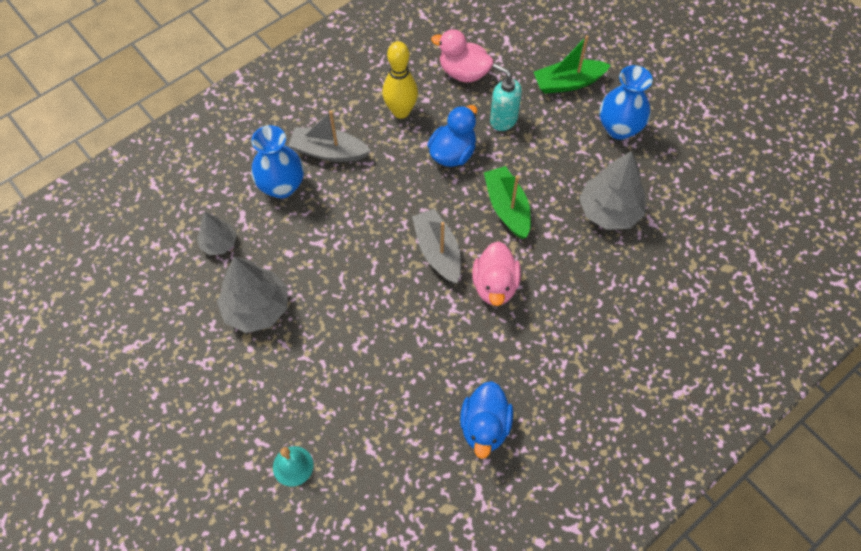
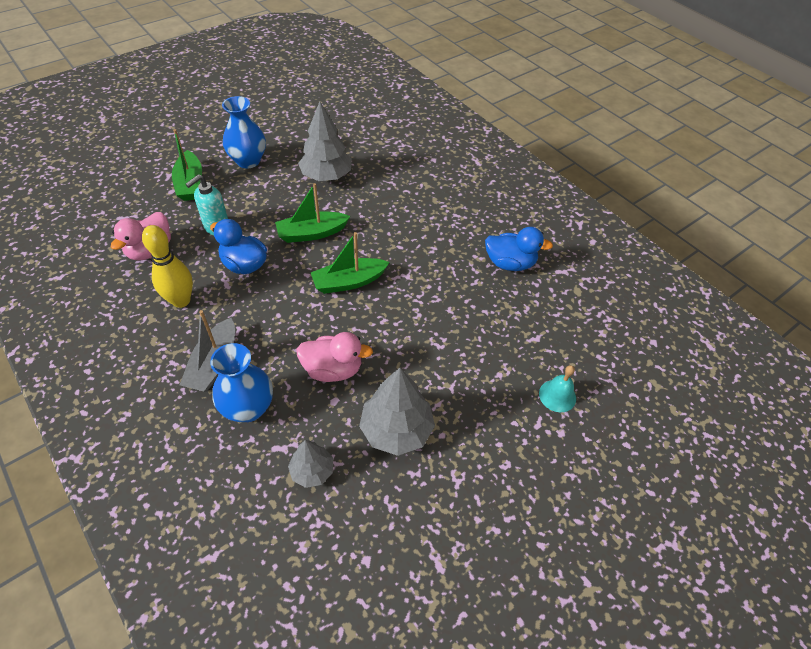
camera: 90 degrees left, 10 degrees down
grey boat [412,209,461,284] -> green boat [311,232,389,294]
pink duck [472,241,521,306] -> pink duck moved to [296,332,373,382]

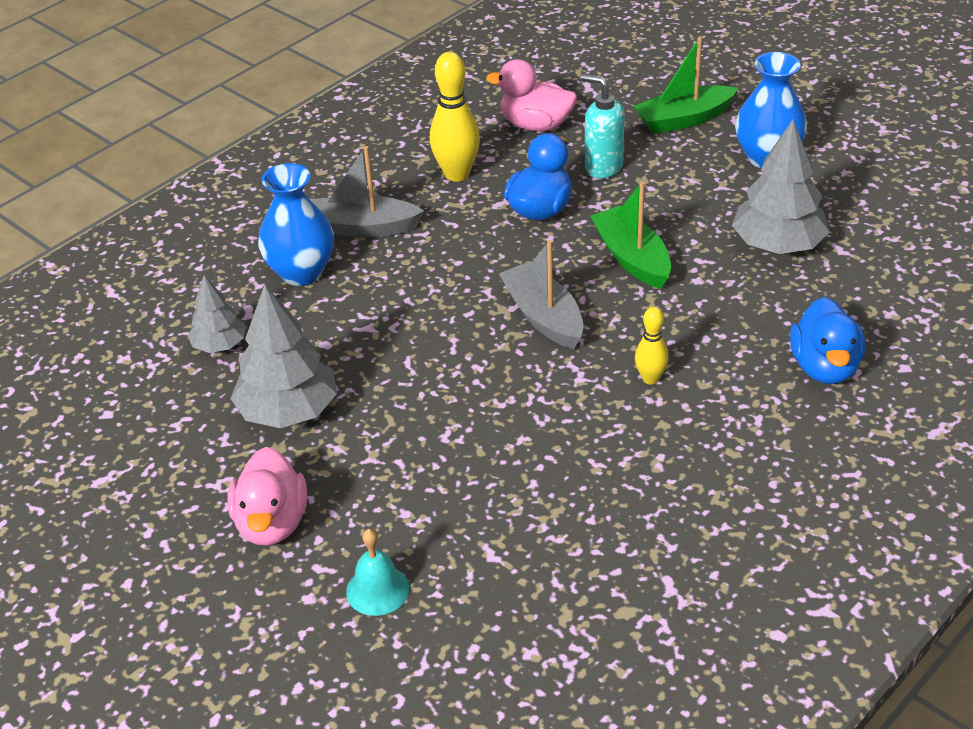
camera: 85 degrees right, 10 degrees down
pink duck [296,332,373,382] -> pink duck moved to [227,447,307,545]
green boat [311,232,389,294] -> grey boat [499,240,584,349]
blue duck [485,227,553,271] -> blue duck moved to [790,297,865,384]
none -> yellow bowling pin [635,307,669,384]

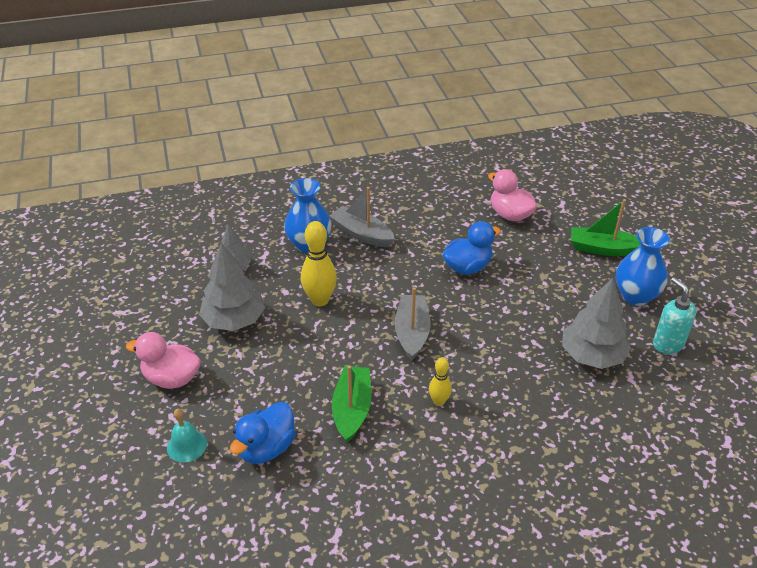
camera: 30 degrees right, 0 degrees up
pink duck [227,447,307,545] -> pink duck turned 75 degrees clockwise [126,332,201,389]
yellow bowling pin [430,52,480,182] -> yellow bowling pin moved to [301,221,337,306]
turquoise soap dispenser [580,74,625,178] -> turquoise soap dispenser moved to [653,277,696,354]
green boat [590,182,671,289] -> green boat moved to [332,365,372,443]
blue duck [790,297,865,384] -> blue duck moved to [230,402,296,464]

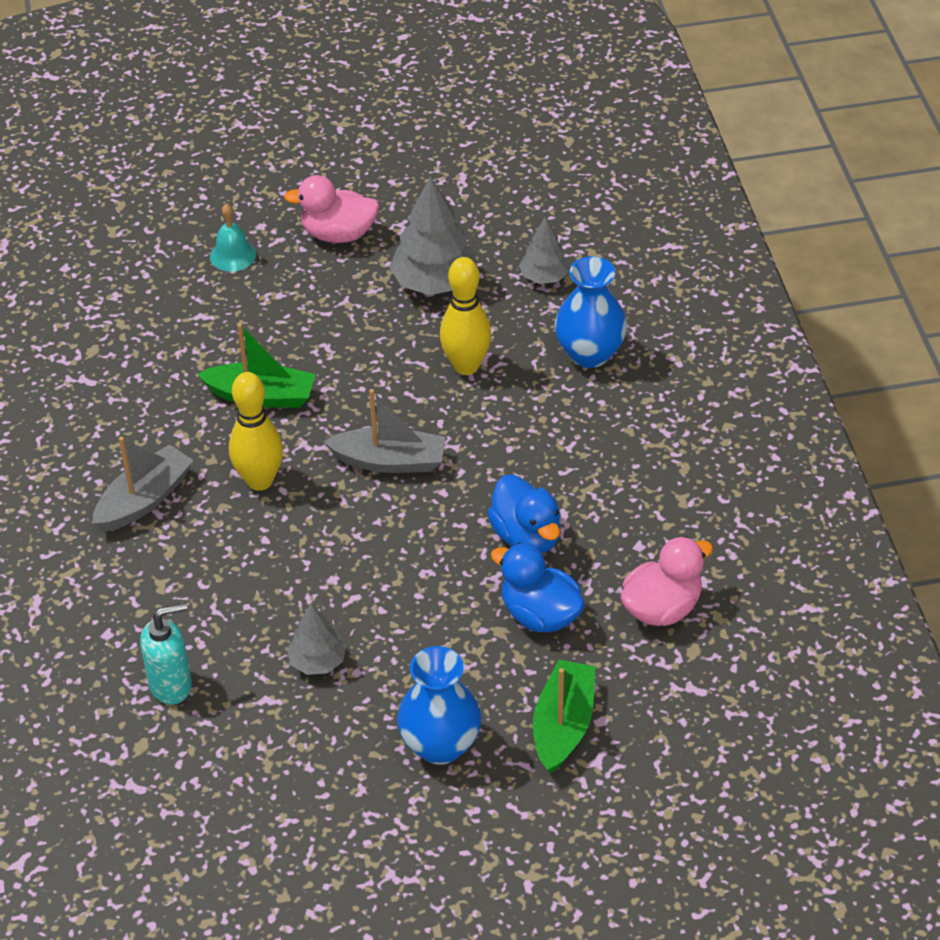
camera: 95 degrees right, 5 degrees up
pink duck [126,332,201,389] -> pink duck turned 105 degrees counterclockwise [284,175,379,243]
blue duck [230,402,296,464] -> blue duck moved to [491,543,585,633]
grey boat [330,187,395,247] -> grey boat moved to [92,437,194,532]
yellow bowling pin [429,357,452,406] -> yellow bowling pin [229,372,283,491], size x1.76
grey tree [562,278,631,369] -> grey tree [287,603,346,675], size x0.58
turquoise soap dispenser [653,277,696,354] -> turquoise soap dispenser moved to [140,602,192,704]

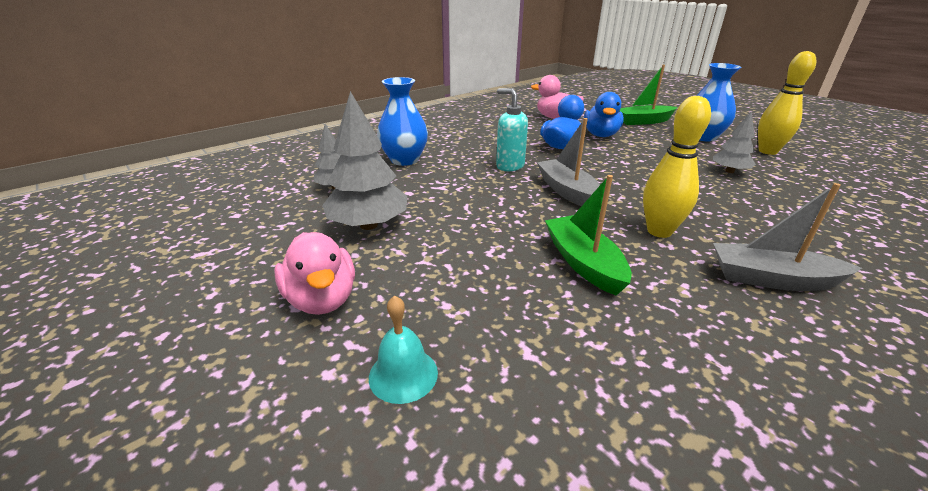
camera: 120 degrees left, 15 degrees down
turquoise soap dispenser [140,602,192,704] -> turquoise soap dispenser moved to [496,88,528,171]
yellow bowling pin [440,257,492,375] -> yellow bowling pin moved to [758,51,817,155]

